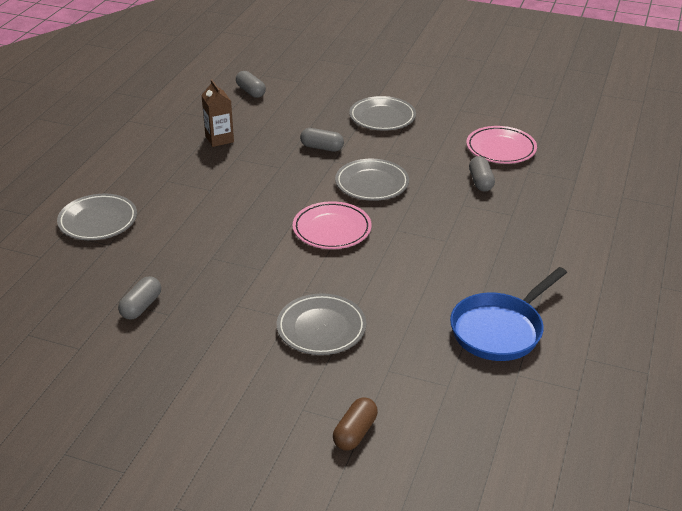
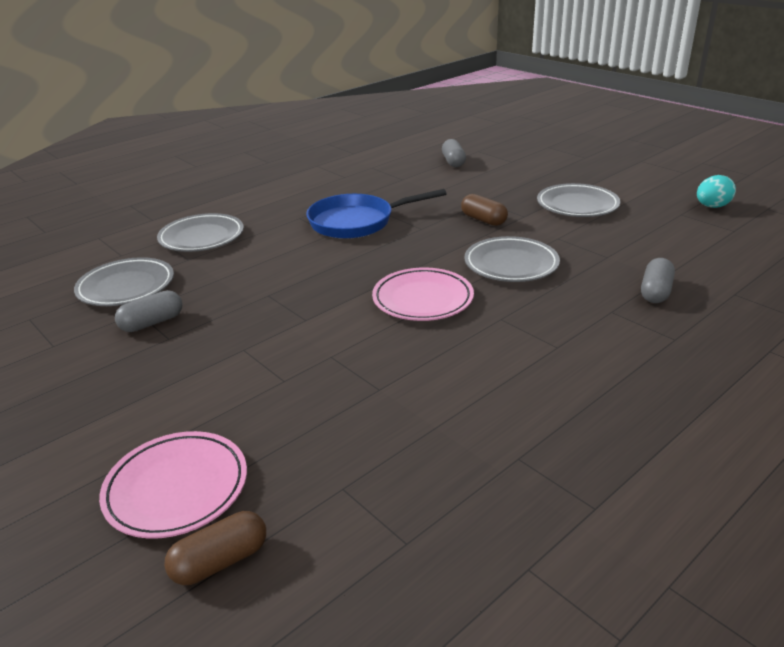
camera: 30 degrees right, 5 degrees down
brown carton [201,79,234,147] -> none
grey plate [277,293,366,355] -> grey plate moved to [74,257,174,306]
grey capsule [300,128,344,152] -> brown capsule [461,194,508,226]
blue pan [450,267,567,361] -> blue pan moved to [306,189,447,239]
pink plate [466,126,537,164] -> pink plate moved to [99,431,247,539]
none -> turquoise egg [697,175,736,208]

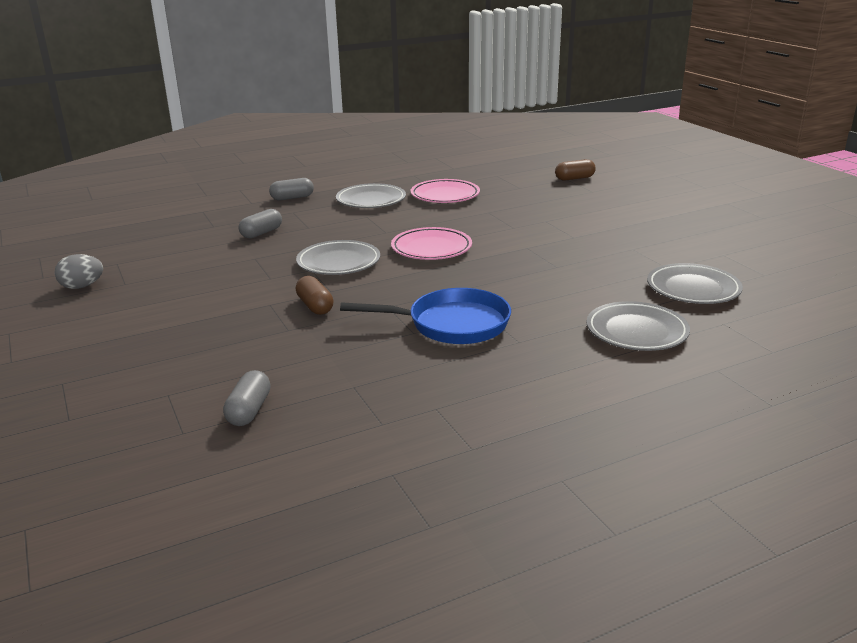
camera: 165 degrees left, 5 degrees down
pink plate [99,431,247,539] -> pink plate moved to [411,179,480,203]
grey capsule [115,290,182,332] -> grey capsule moved to [269,178,314,200]
grey plate [537,183,620,217] -> grey plate moved to [336,183,406,208]
turquoise egg [697,175,736,208] -> grey egg [54,254,103,289]

